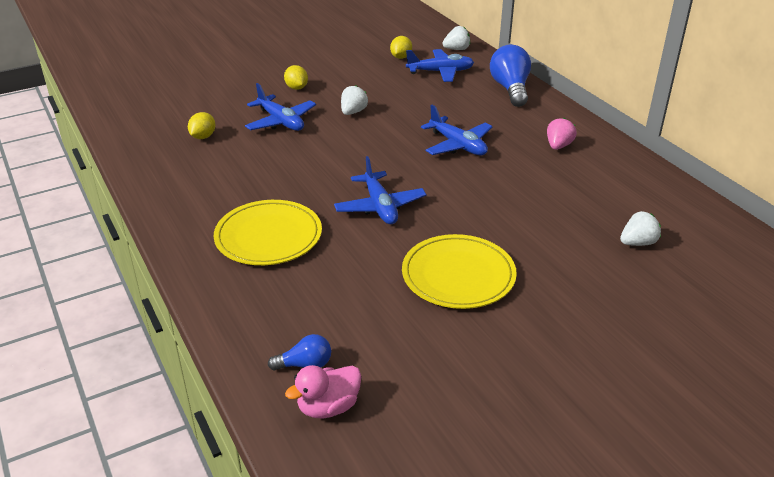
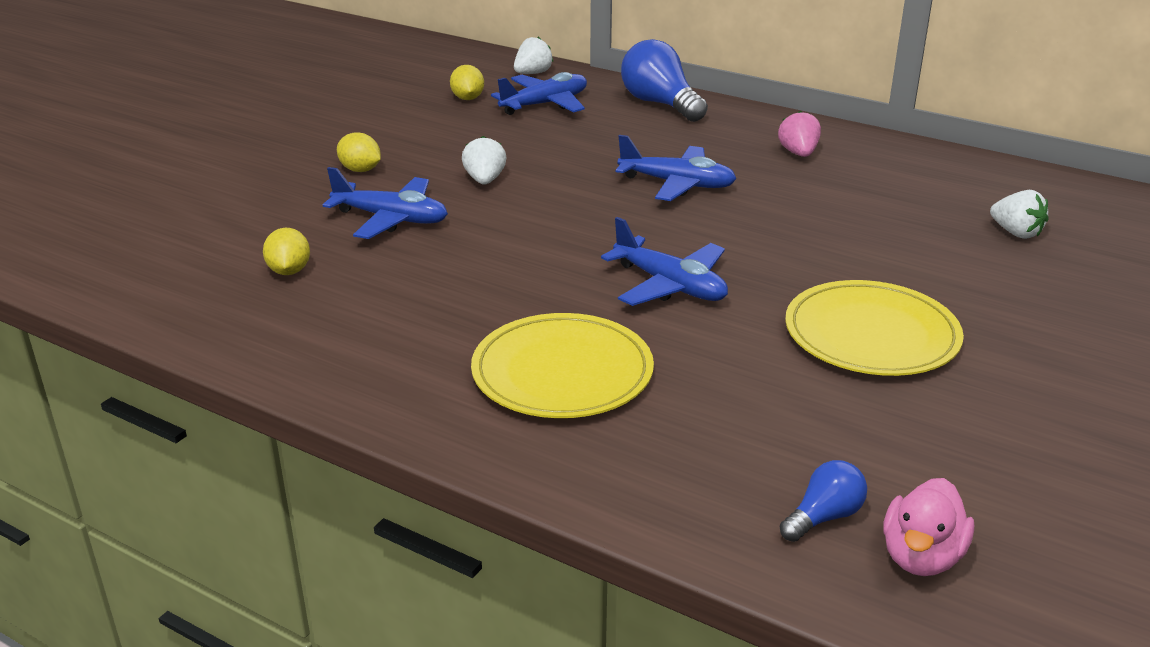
camera: 30 degrees left, 5 degrees down
white strawberry [620,211,661,246] -> white strawberry turned 105 degrees clockwise [990,190,1048,239]

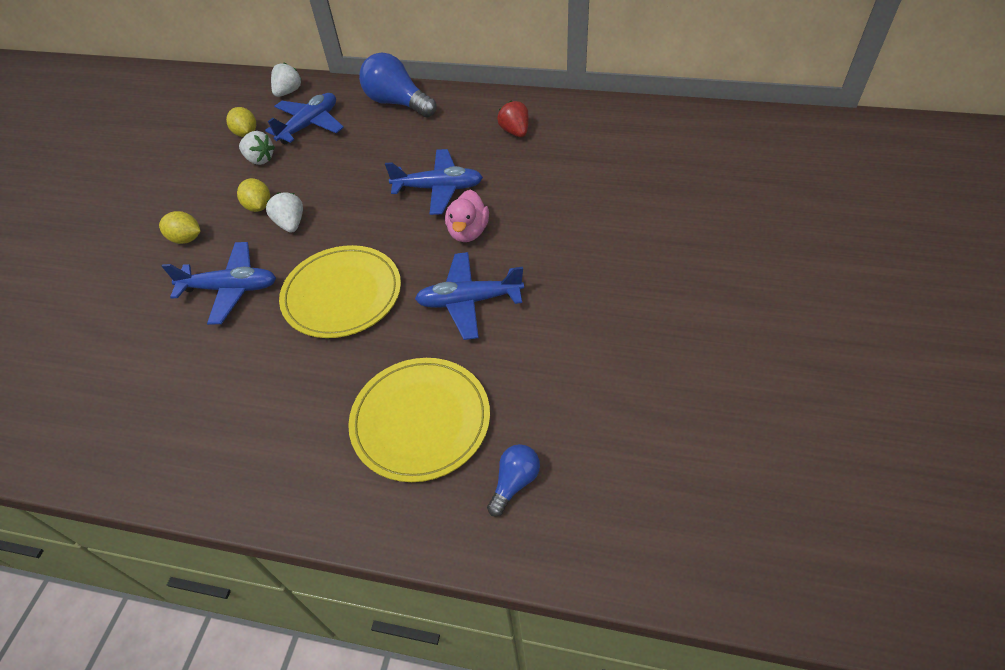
camera: 15 degrees left, 20 degrees up
yellow lemon [263,228,310,275] -> yellow lemon moved to [237,178,270,212]
blue plane [601,217,728,306] -> blue plane turned 150 degrees clockwise [415,252,524,340]
pink strawberry [778,111,821,157] -> red strawberry [497,101,529,137]
blue light bulb [780,460,867,542] -> blue light bulb moved to [487,444,540,517]
yellow plate [785,280,964,376] -> yellow plate moved to [279,245,401,338]
pink duck [883,478,974,576] -> pink duck moved to [445,190,489,242]
white strawberry [990,190,1048,239] -> white strawberry moved to [239,131,275,165]

